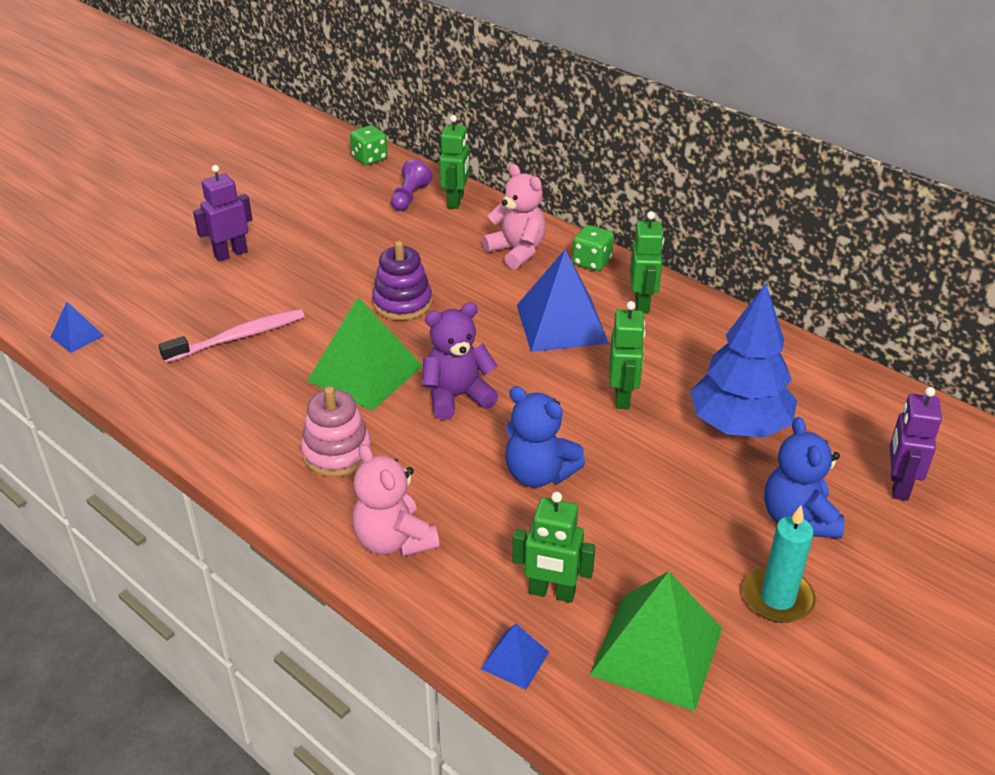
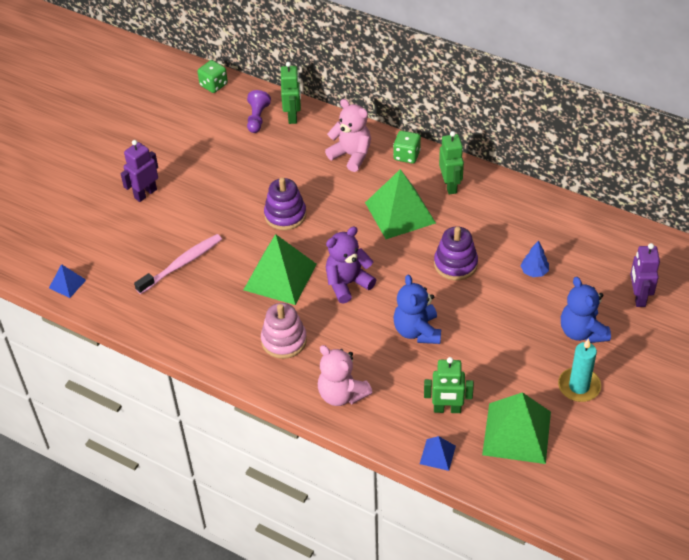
camera: 10 degrees left, 10 degrees up
blue teddy bear [505,386,585,488] -> blue teddy bear turned 60 degrees clockwise [394,275,441,344]
blue pyramid [517,249,609,352] -> green pyramid [365,169,436,239]
green robot [609,301,646,409] -> purple stacking toy [434,227,478,280]
blue tree [690,283,797,438] -> blue tree [520,240,549,277], size x0.42

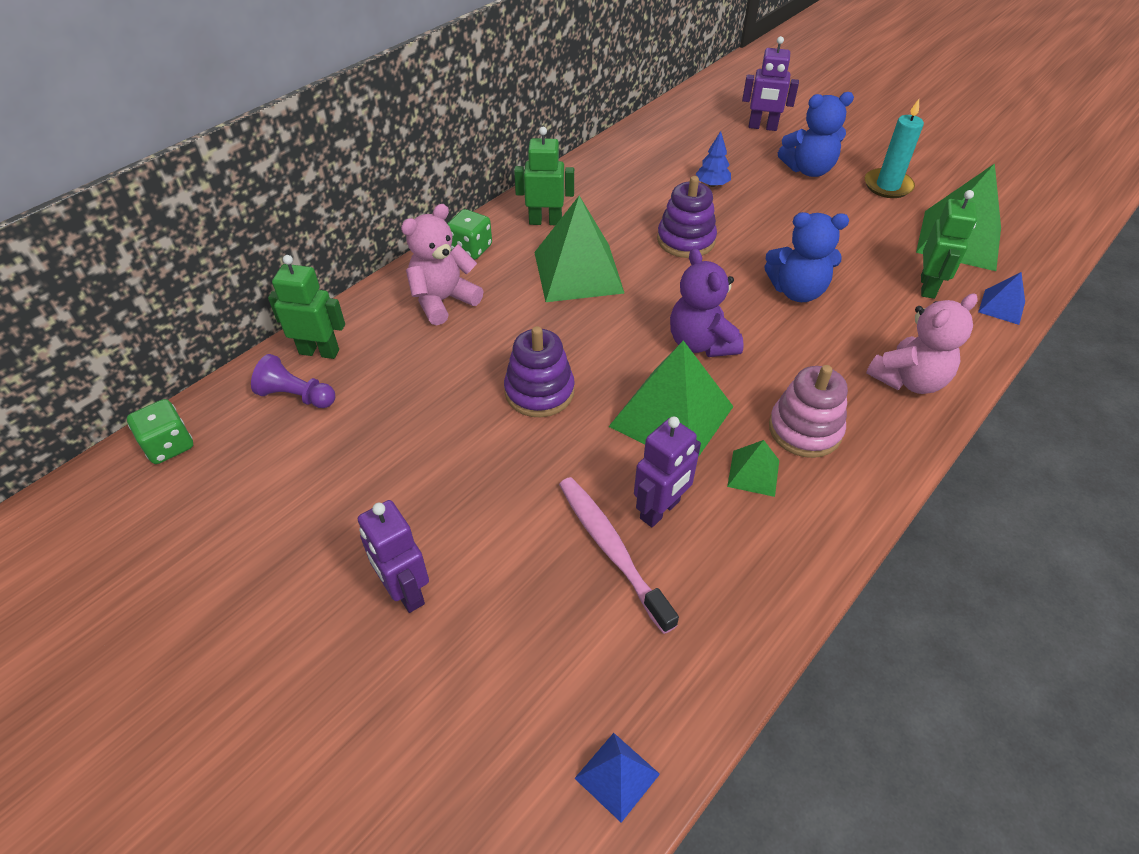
camera: 80 degrees left, 0 degrees up
none -> purple robot [634,416,701,527]
none -> green pyramid [727,440,779,497]

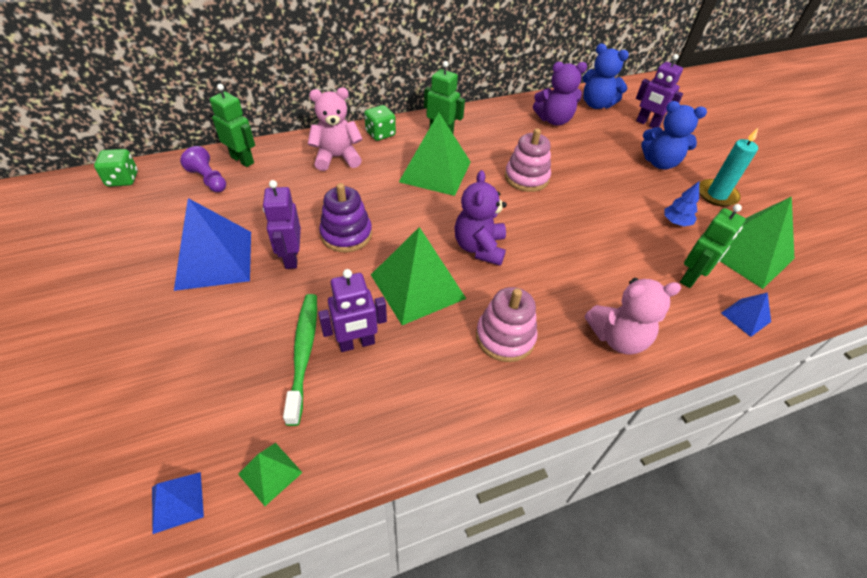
camera: 25 degrees right, 0 degrees up
purple robot [358,500,429,613] -> purple robot moved to [263,180,301,269]
pink toothbrush [559,477,679,634] -> green toothbrush [283,294,317,426]
purple stacking toy [657,176,717,258] -> pink stacking toy [505,128,551,192]
blue tree [696,131,731,187] -> blue tree moved to [664,182,699,226]
green pyramid [727,440,779,497] -> green pyramid moved to [238,443,303,506]
blue teddy bear [764,212,849,302] -> blue teddy bear moved to [583,44,629,109]
none -> blue pyramid [174,198,251,291]
none -> purple teddy bear [533,62,587,126]

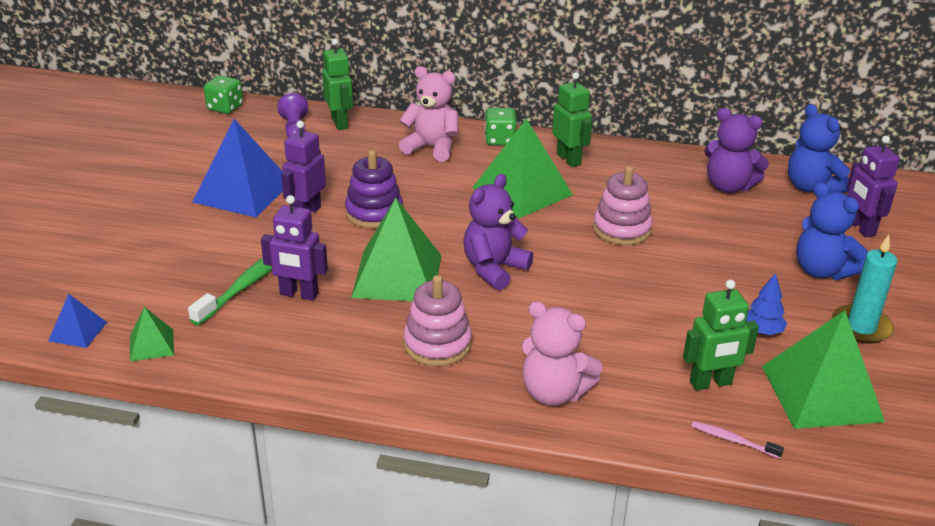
camera: 35 degrees right, 15 degrees down
blue pyramid [721,292,771,337] -> pink toothbrush [691,421,784,459]

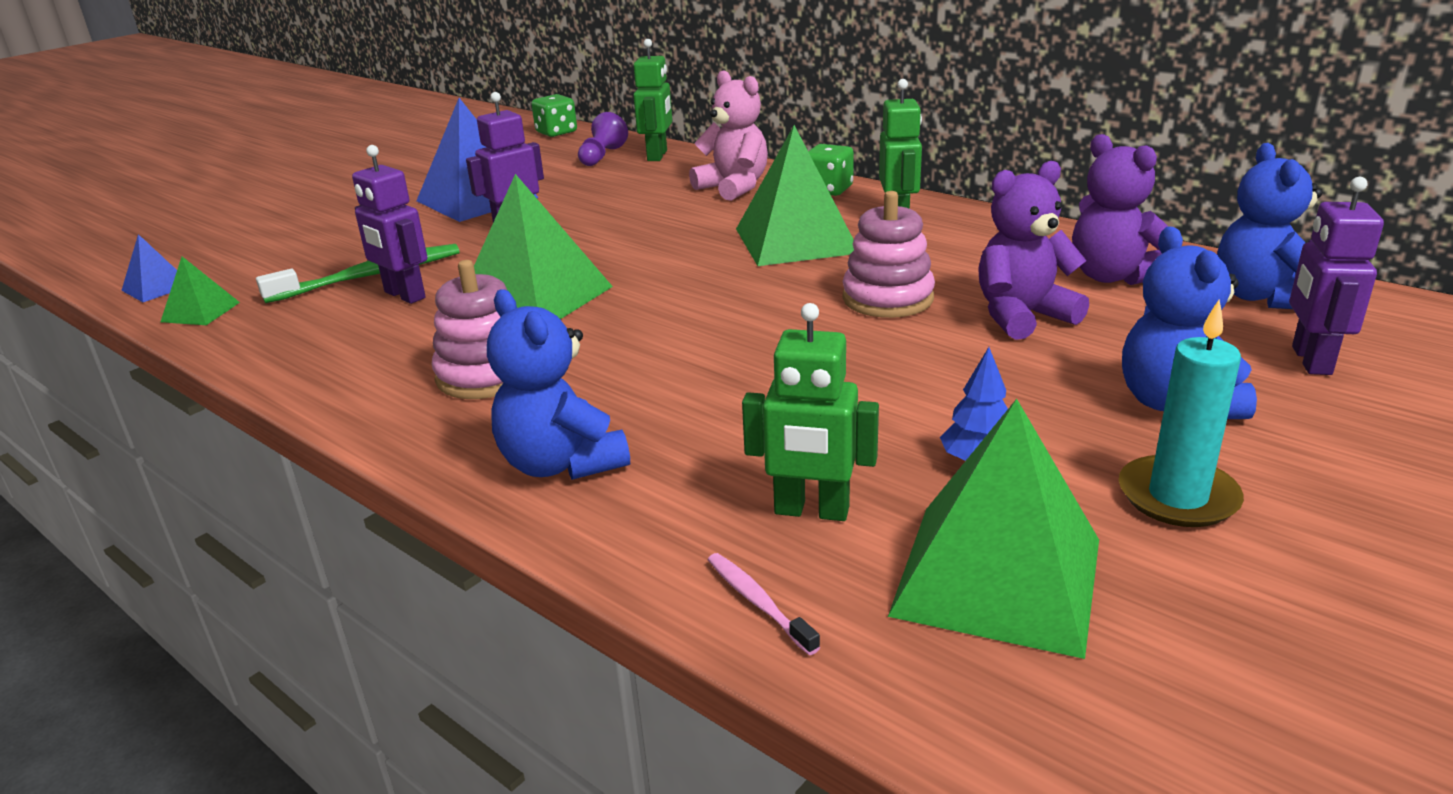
camera: 30 degrees right, 5 degrees down
purple stacking toy [345,150,403,228] -> none
purple teddy bear [463,174,533,290] -> purple teddy bear moved to [978,161,1089,340]
pink teddy bear [521,301,603,406] -> blue teddy bear [487,289,630,480]

